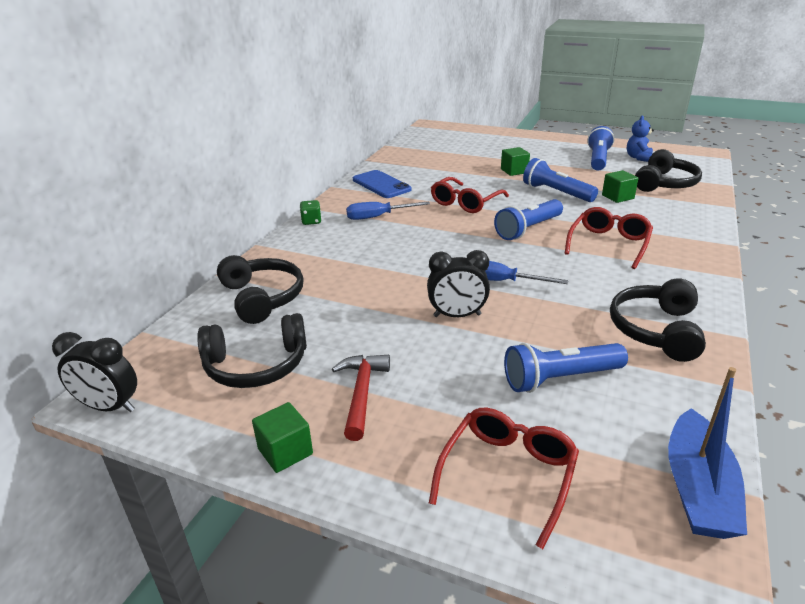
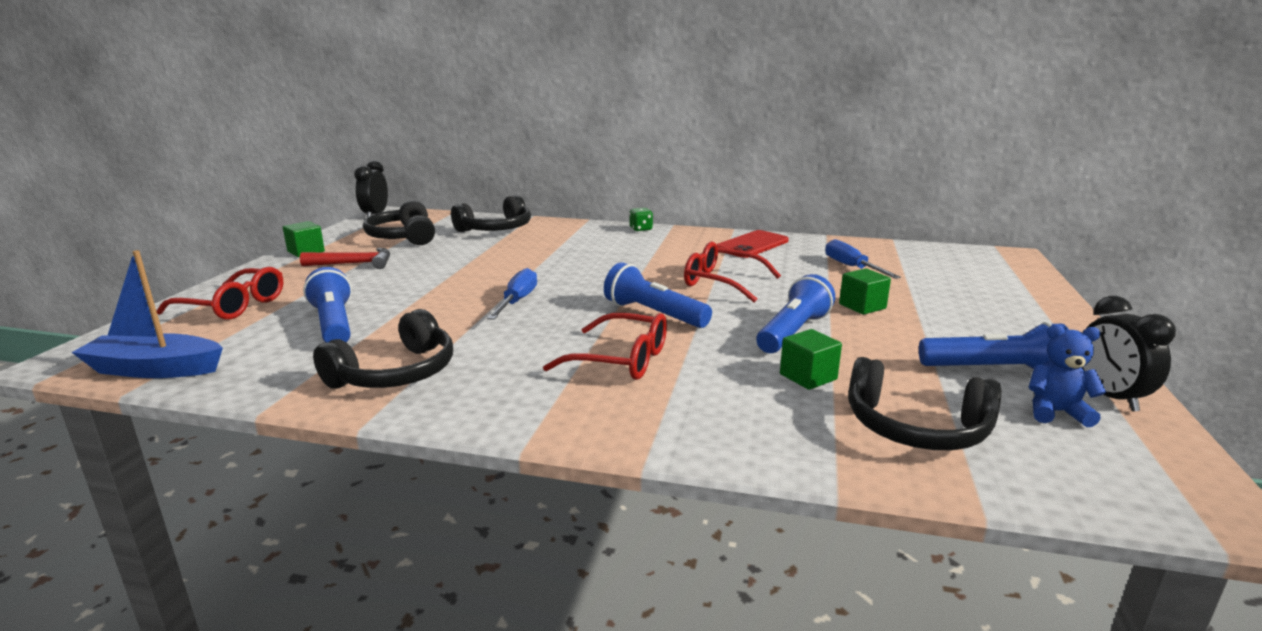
camera: 80 degrees right, 10 degrees down
blue screwdriver [346,201,430,220] -> blue screwdriver moved to [825,239,901,279]
blue phone [353,170,412,198] -> red phone [716,230,789,258]
black clock [427,250,490,317] -> black clock moved to [1082,296,1176,412]
black headphones [610,279,706,362] -> black headphones turned 120 degrees clockwise [313,309,453,389]

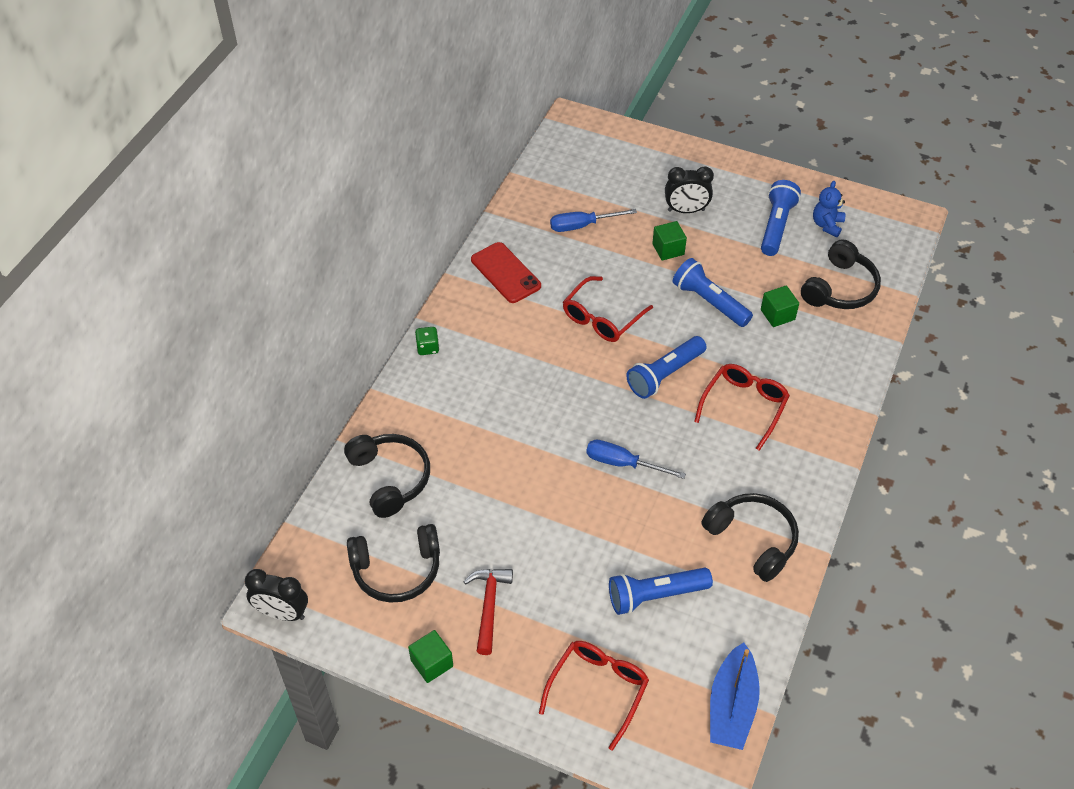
camera: 80 degrees left, 30 degrees up
black clock [1082,296,1176,412] -> black clock moved to [665,166,714,213]

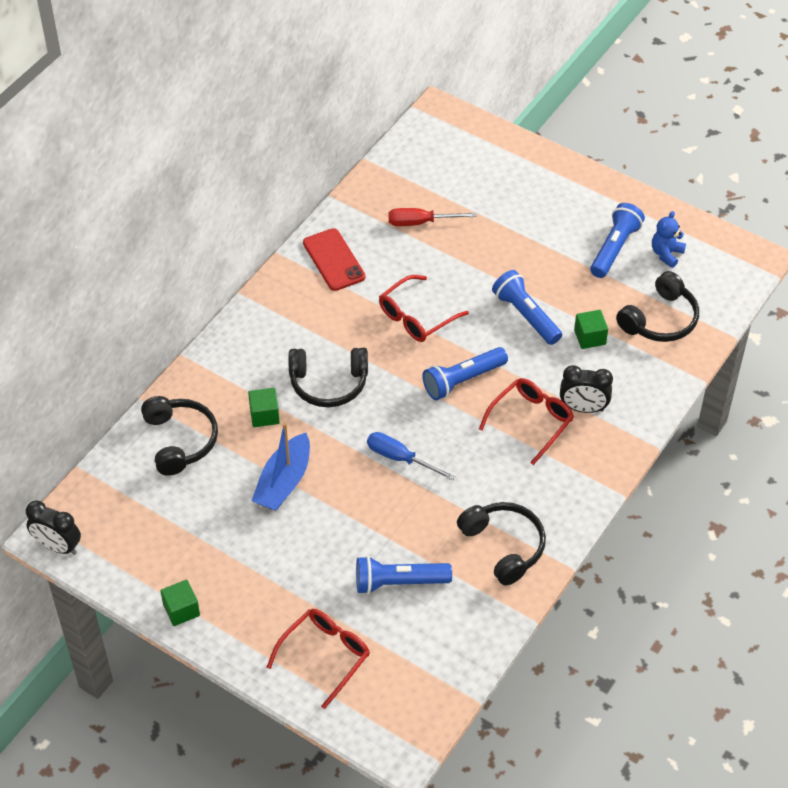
camera: 10 degrees right, 0 degrees up
black headphones [347,524,440,603] -> black headphones moved to [289,348,368,407]
green dice [415,327,439,355] -> none
red hammer [463,569,513,655] -> none
blue screwdriver [550,209,637,232] -> red screwdriver [389,208,477,226]
green cube [652,221,687,261] -> green cube moved to [248,388,280,427]
black clock [665,166,714,213] -> black clock moved to [560,365,613,413]
blue boat [710,642,760,750] -> blue boat moved to [251,423,310,511]

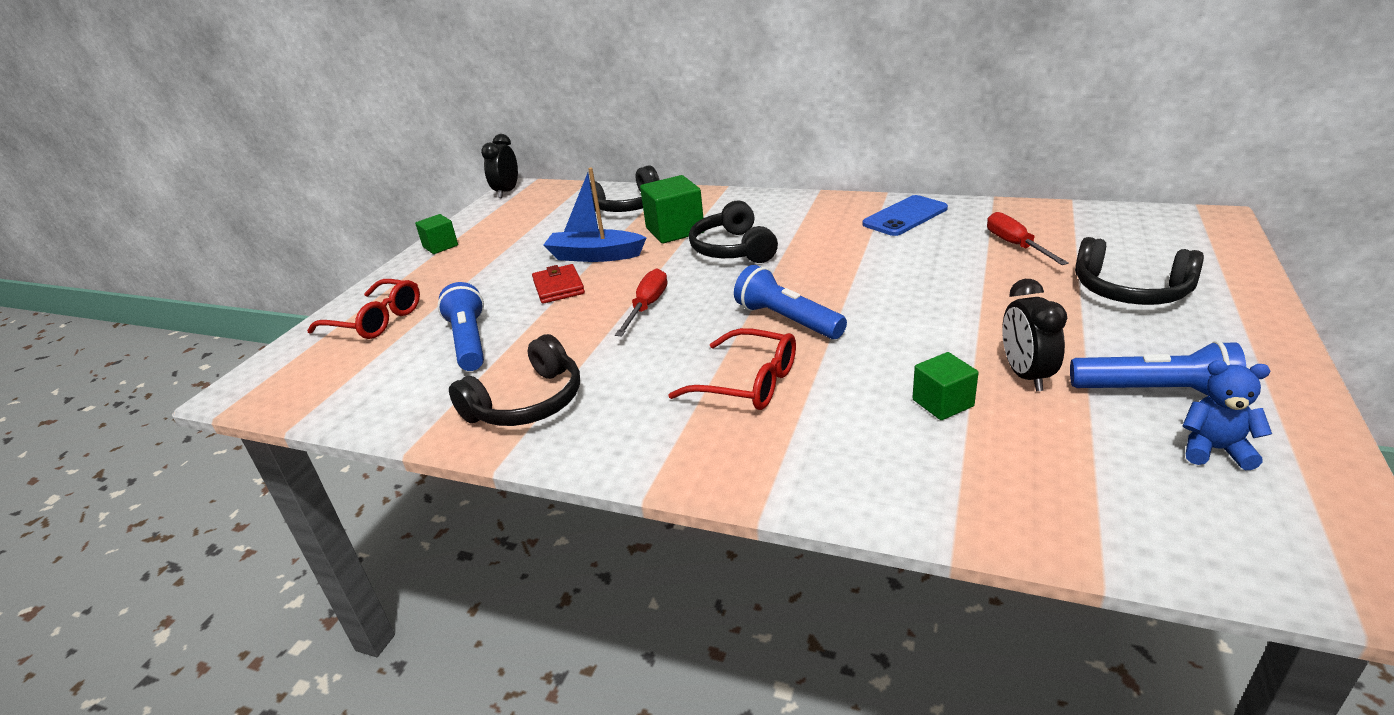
camera: 80 degrees right, 20 degrees down
green cube [248,388,280,427] -> green cube [640,175,704,243], size x1.66
red phone [303,228,365,291] -> blue phone [862,195,948,236]
blue screwdriver [367,432,455,481] -> red screwdriver [615,268,667,336]
red glasses [379,275,469,342] -> none
blue flashlight [492,270,562,345] -> none
black clock [560,365,613,413] -> black clock moved to [1002,279,1067,391]
black headphones [616,271,699,342] -> black headphones moved to [1075,237,1204,305]
none -> red wallet [532,264,585,304]

